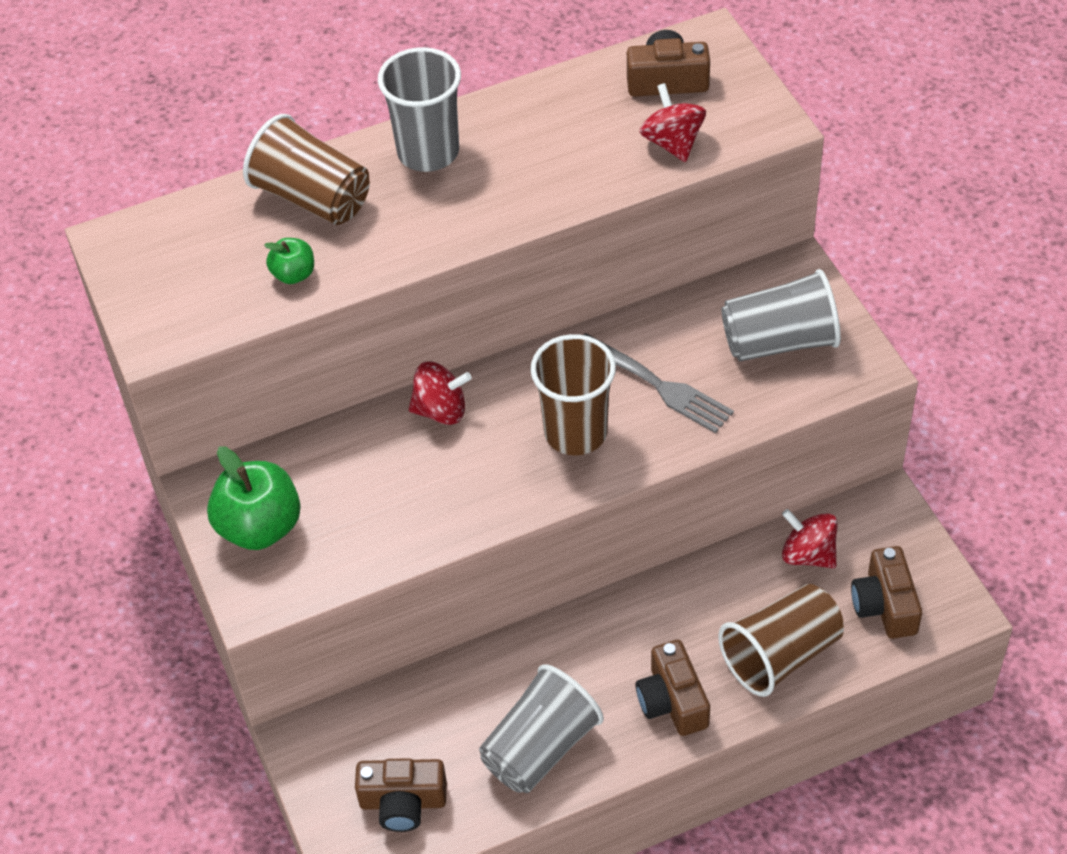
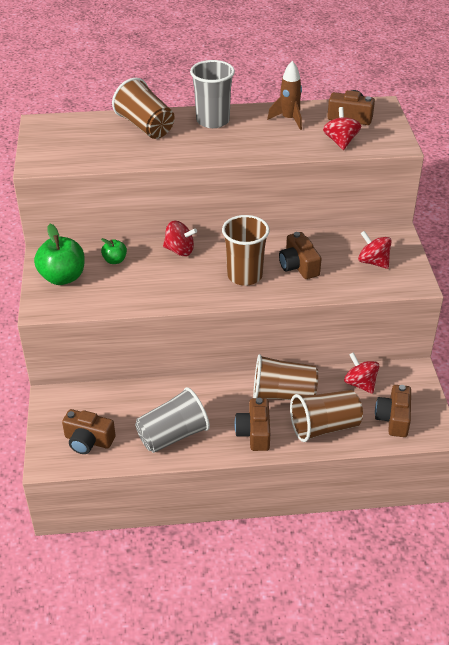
camera: 15 degrees right, 10 degrees down
green apple [264,238,314,284] -> green apple moved to [101,238,127,264]
grey fork [583,333,734,433] -> brown camera [279,232,321,279]
grey cup [722,269,841,361] -> red spinning top [358,231,392,269]
none -> brown cup [253,354,318,400]
none -> brown rocket [267,61,302,130]

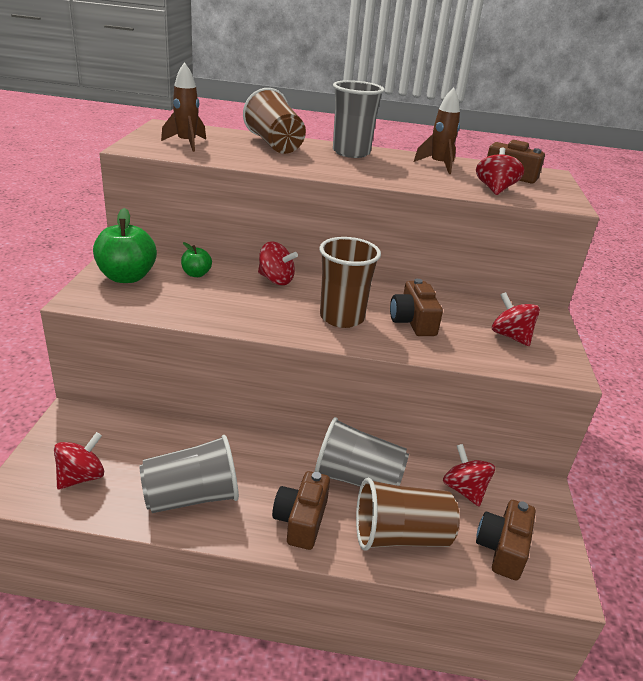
camera: 10 degrees right, 10 degrees down
brown camera [62,409,116,454] -> red spinning top [54,432,104,490]
brown cup [253,354,318,400] -> grey cup [315,417,409,487]
none -> brown rocket [161,62,206,152]

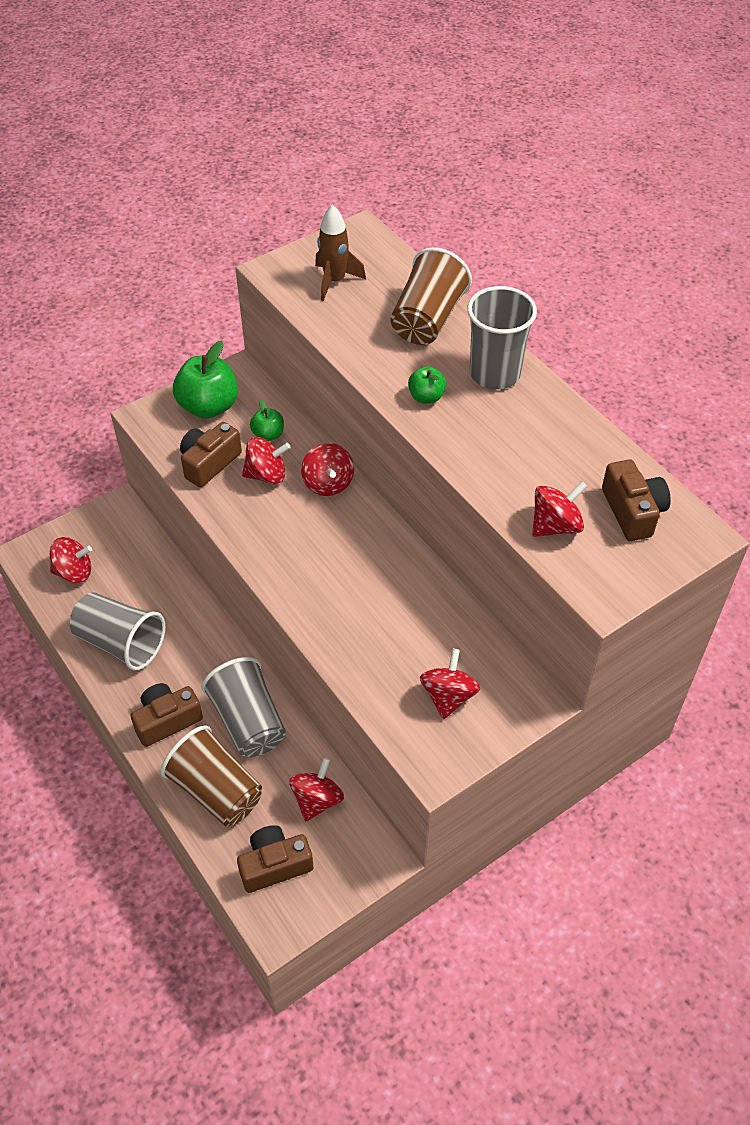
camera: 50 degrees right, 20 degrees up
brown cup [319,237,381,328] -> none
brown camera [390,279,443,336] -> brown camera moved to [180,422,242,487]
brown rocket [414,87,460,174] -> none
none -> red spinning top [242,437,291,484]
none -> green apple [408,366,446,404]

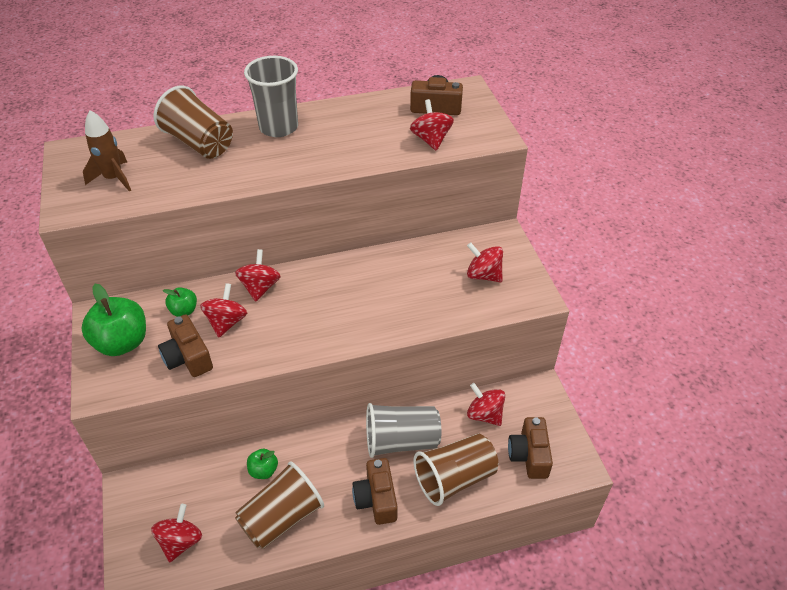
camera: 70 degrees left, 5 degrees down
grey cup [70,592,165,670] -> brown cup [235,461,324,549]
red spinning top [301,443,354,496] -> red spinning top turned 90 degrees counterclockwise [235,249,281,302]
green apple [408,366,446,404] -> green apple moved to [247,449,278,479]

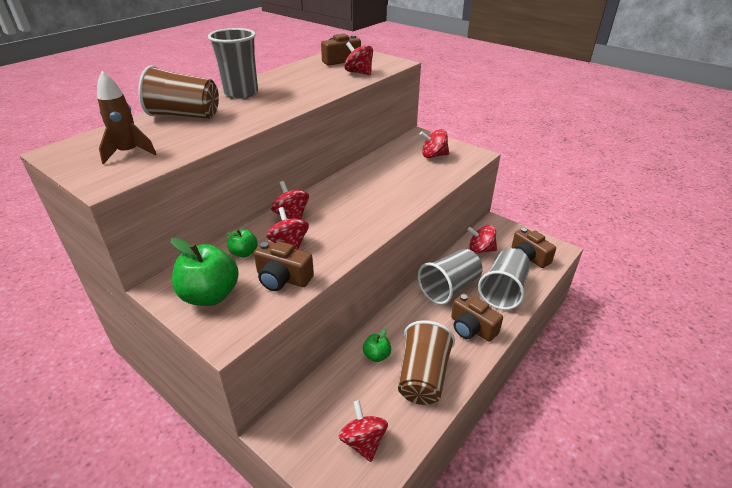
camera: 35 degrees left, 10 degrees down
brown cup [413,434,498,506] -> grey cup [478,248,530,310]

